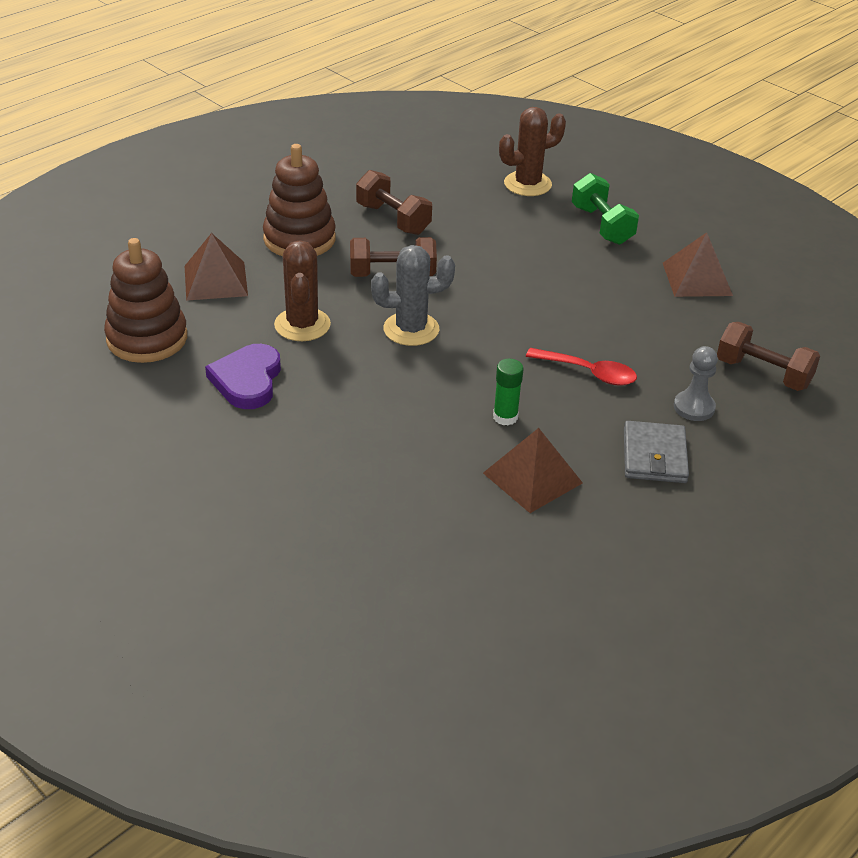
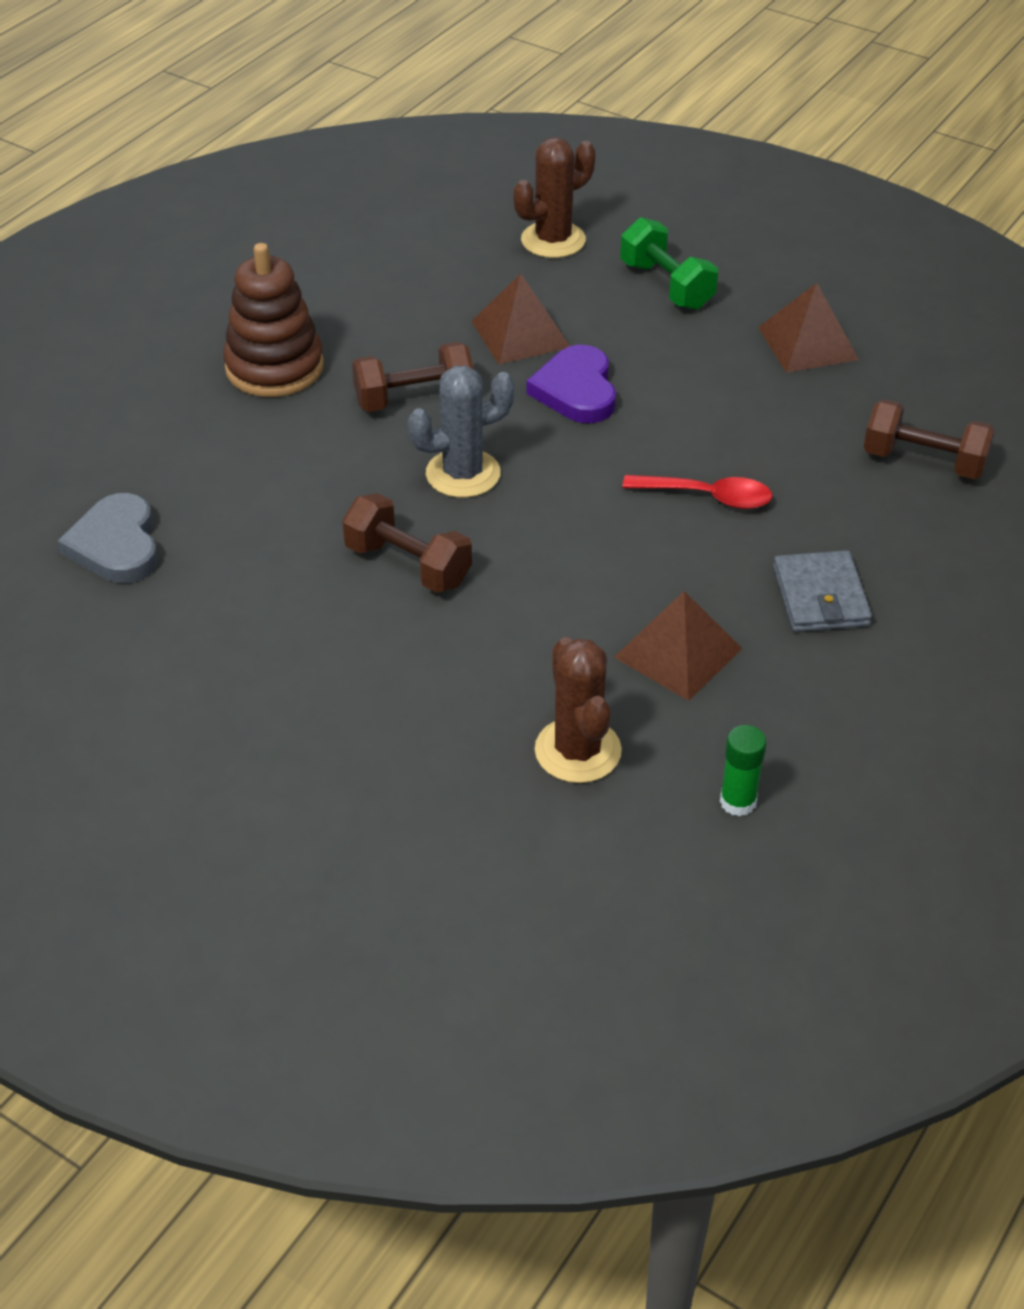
camera: 10 degrees left, 5 degrees up
brown stacking toy [104,238,187,363] -> grey heart [58,493,158,583]
brown pyramid [185,233,248,301] -> brown pyramid moved to [471,274,570,364]
purple heart [205,344,281,409] -> purple heart moved to [526,345,616,423]
brown cactus [274,240,331,341] -> brown cactus moved to [535,637,622,783]
brown dumbbell [356,170,432,235] -> brown dumbbell moved to [342,493,472,593]
green glue stick [493,359,523,426] -> green glue stick moved to [720,725,766,816]
grey pawn [674,346,718,421] -> none

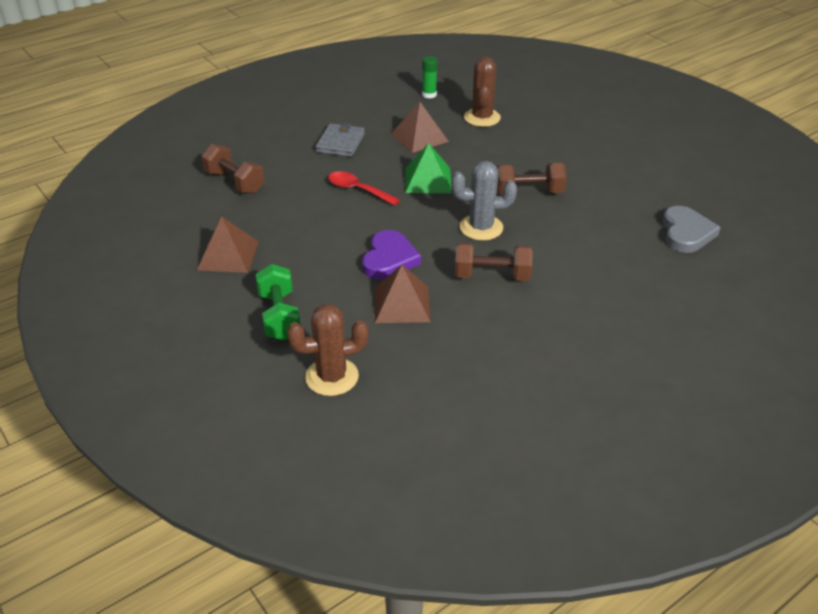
camera: 160 degrees left, 5 degrees down
brown stacking toy [223,243,324,397] -> none
brown dumbbell [342,493,472,593] -> brown dumbbell turned 60 degrees counterclockwise [497,162,567,195]
none -> green pyramid [405,143,452,193]

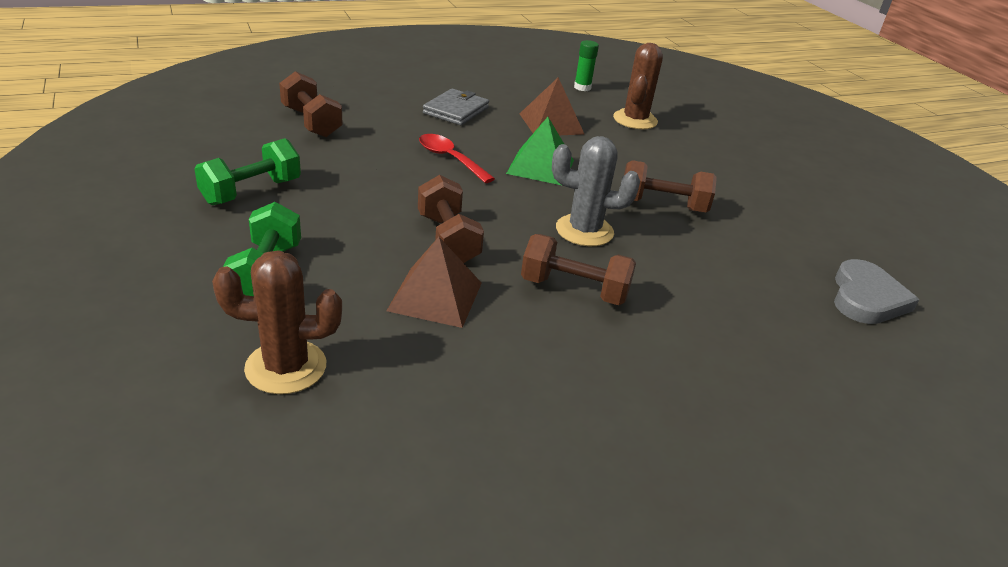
camera: 10 degrees right, 5 degrees down
brown pyramid [197,217,259,273] -> green dumbbell [194,138,301,205]
purple heart [362,230,421,280] -> brown dumbbell [418,175,484,263]

